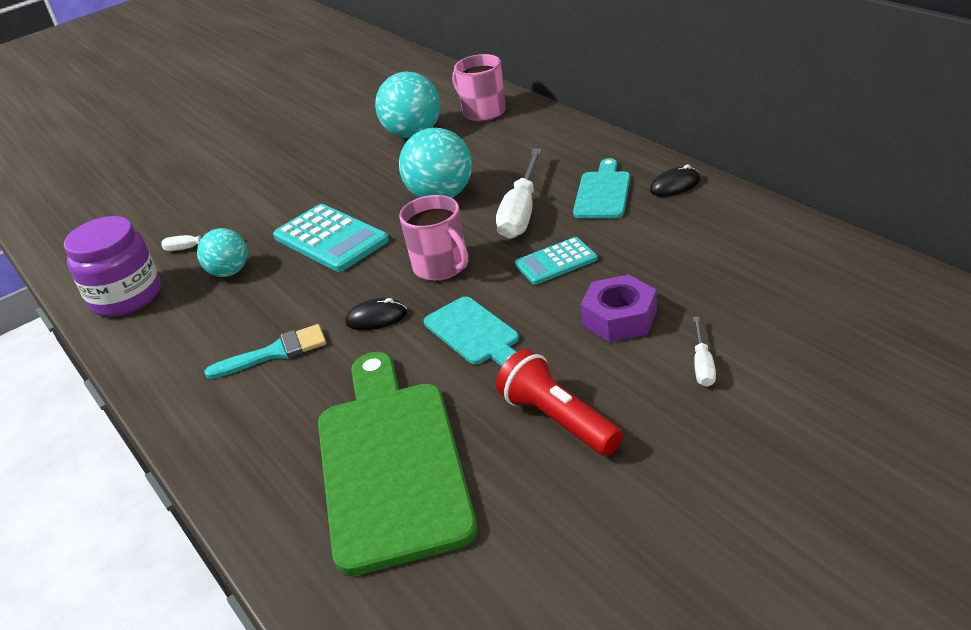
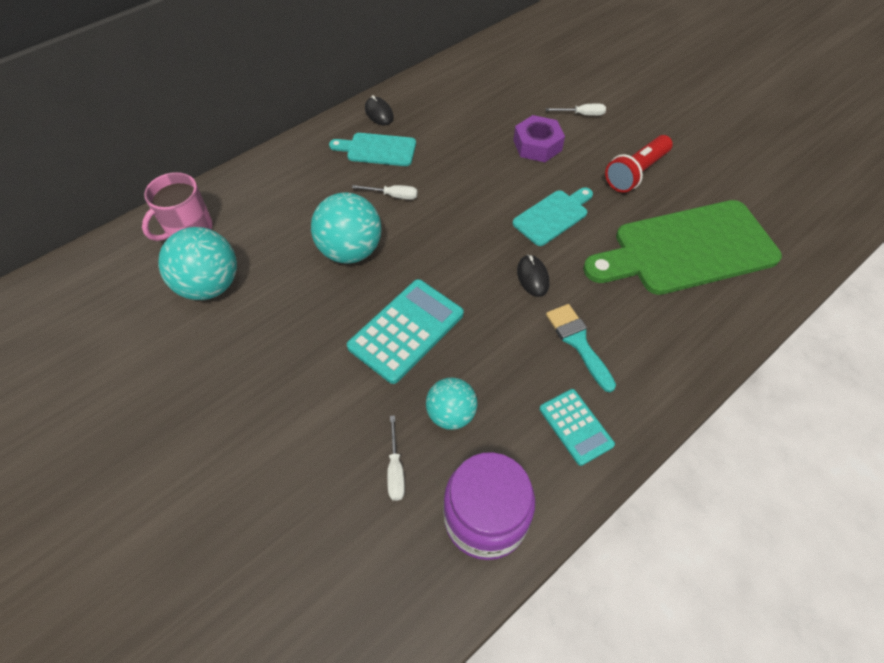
camera: 100 degrees left, 20 degrees up
pink mug [399,195,468,281] -> none
white screwdriver [496,149,542,239] -> white screwdriver [352,185,418,200], size x0.50
turquoise calculator [515,237,598,285] -> turquoise calculator moved to [539,389,615,466]

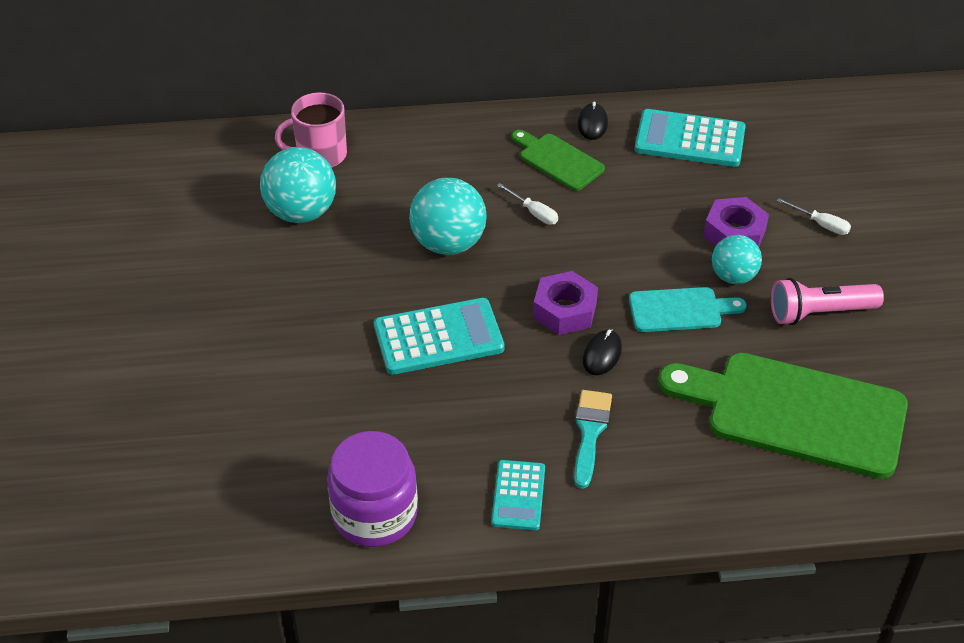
camera: 35 degrees right, 10 degrees down
turquoise cutting board [329,133,416,166] -> green cutting board [512,130,605,191]
white screwdriver [387,415,405,501] -> none
turquoise ball [426,378,478,430] -> turquoise ball moved to [712,235,762,284]
red flashlight [605,135,673,193] -> pink flashlight [771,278,884,325]
none -> purple nut [533,271,598,335]
none -> turquoise calculator [635,109,746,167]

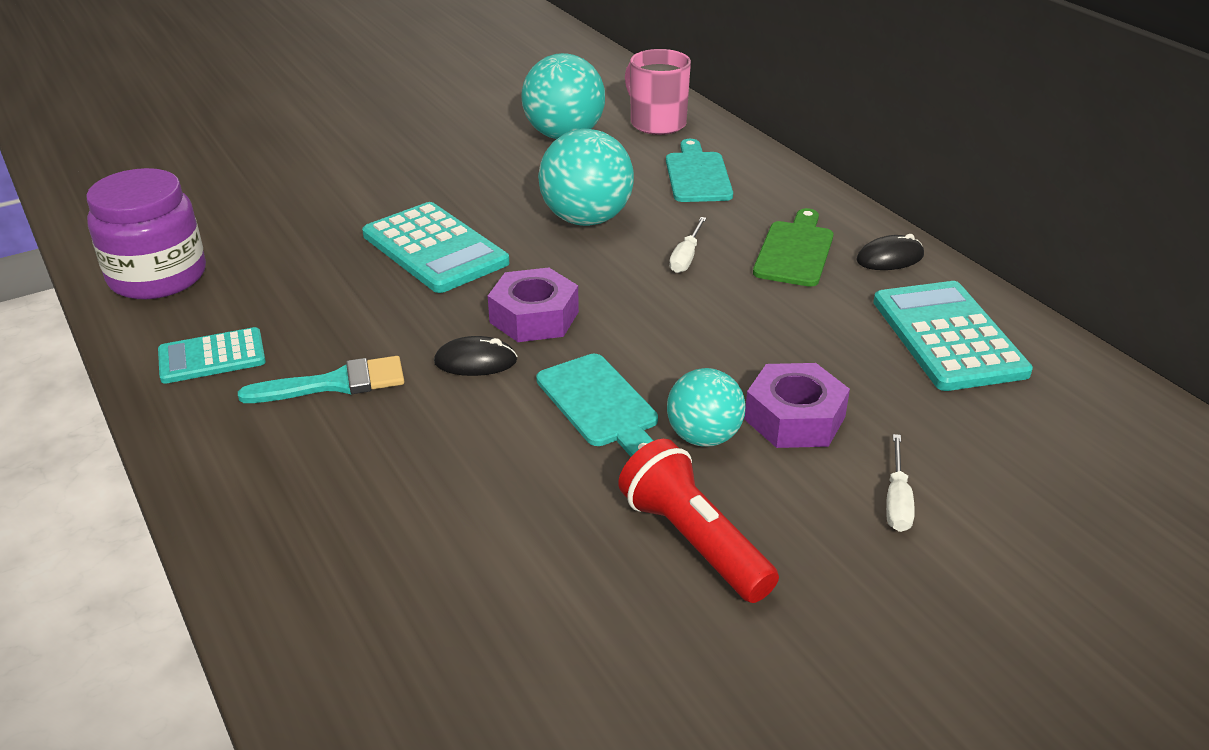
camera: 65 degrees right, 10 degrees down
green cutting board [658,353,908,479] -> none
pink flashlight [771,278,884,325] -> red flashlight [618,439,779,603]
none -> turquoise cutting board [666,139,733,202]

